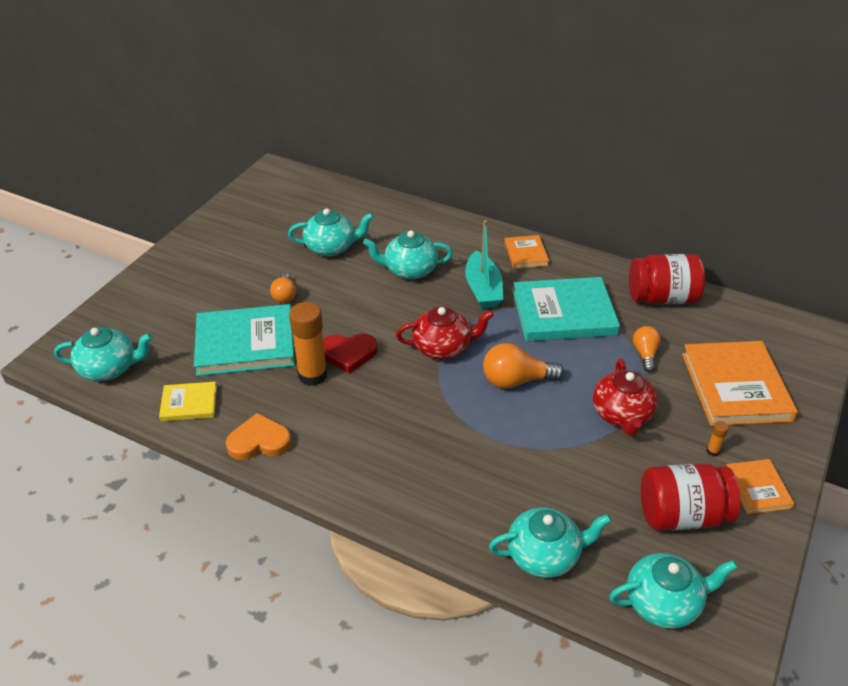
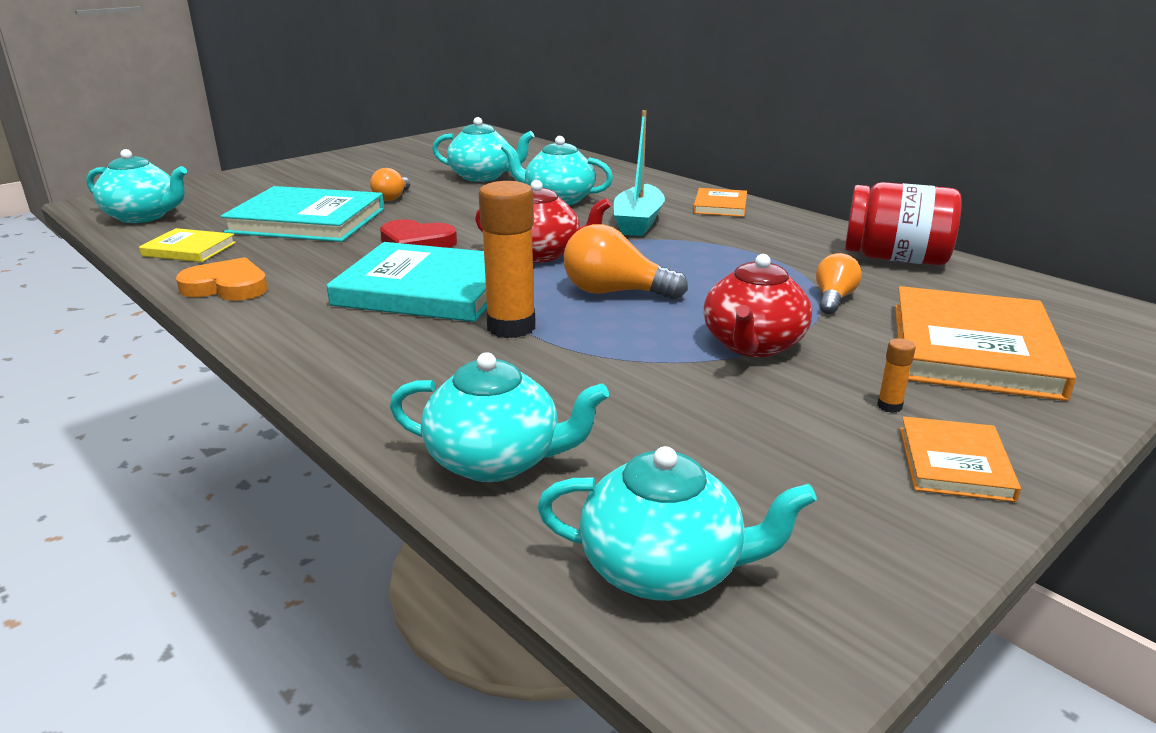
camera: 20 degrees right, 15 degrees down
orange glue stick [289,302,327,386] -> orange glue stick moved to [479,181,535,338]
turquoise book [513,277,620,341] -> turquoise book moved to [326,242,487,322]
red jar [641,464,741,531] -> none

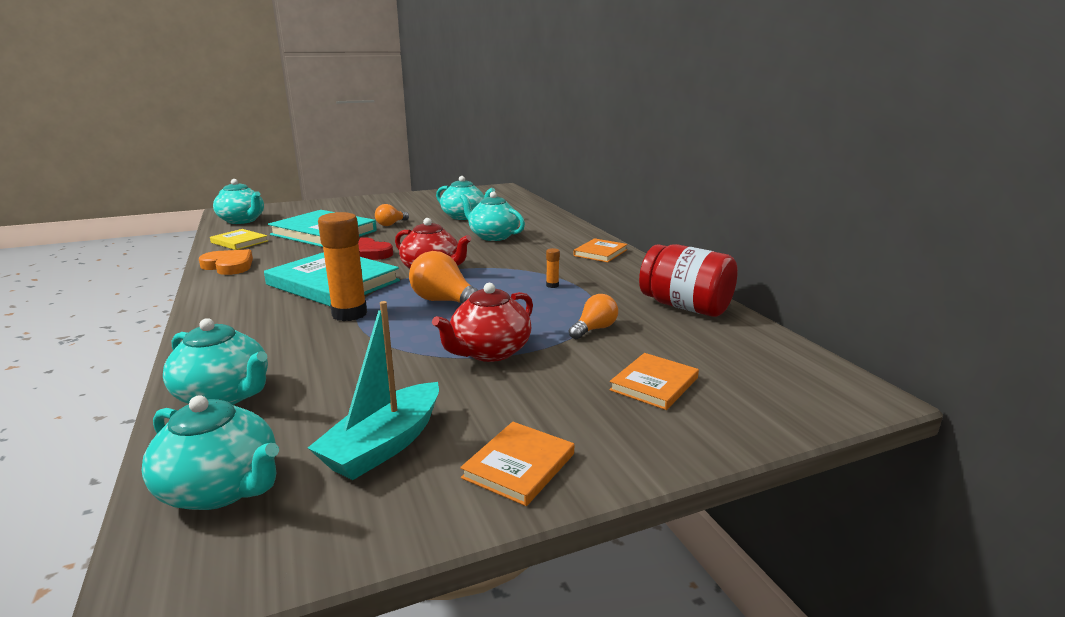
camera: 20 degrees right, 5 degrees down
turquoise boat [614,110,665,236] -> turquoise boat moved to [308,301,439,480]
orange glue stick [877,338,916,413] -> orange glue stick moved to [546,248,560,288]
orange book [895,286,1076,401] -> orange book [609,353,699,410], size x0.51

